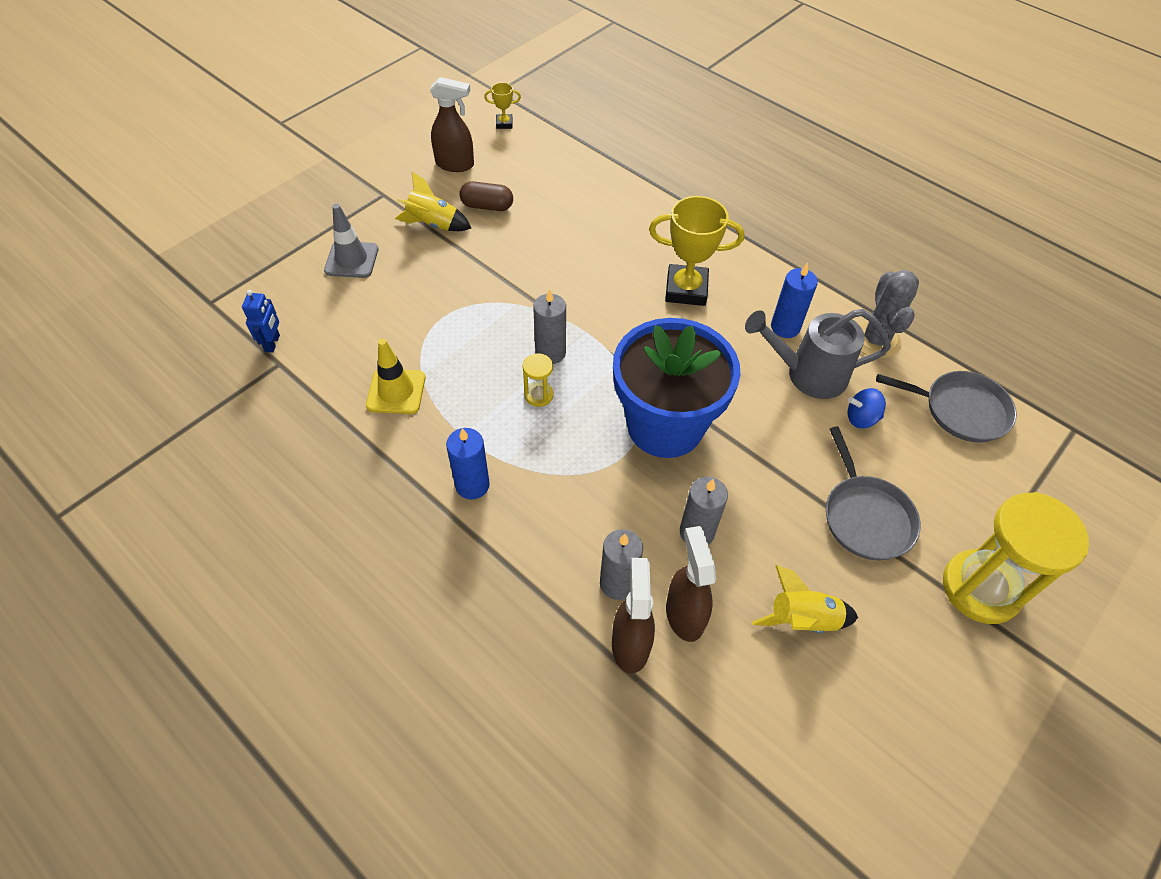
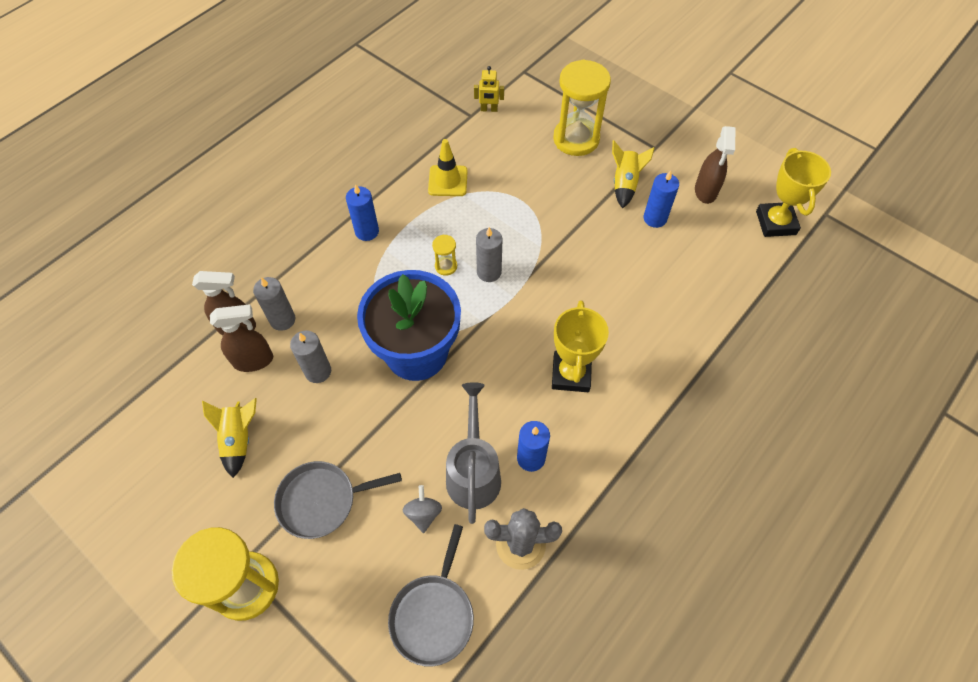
camera: 90 degrees right, 5 degrees up
blue robot [242,290,280,353] -> yellow robot [474,66,504,112]
grey traffic cone [324,204,378,278] -> yellow hourglass [553,59,611,156]
brown capsule [459,181,513,211] -> blue candle [643,171,679,228]
yellow trophy [484,82,521,129] -> yellow trophy [756,148,831,237], size x2.11
blue spinning top [848,388,886,428] -> grey spinning top [403,485,442,533]

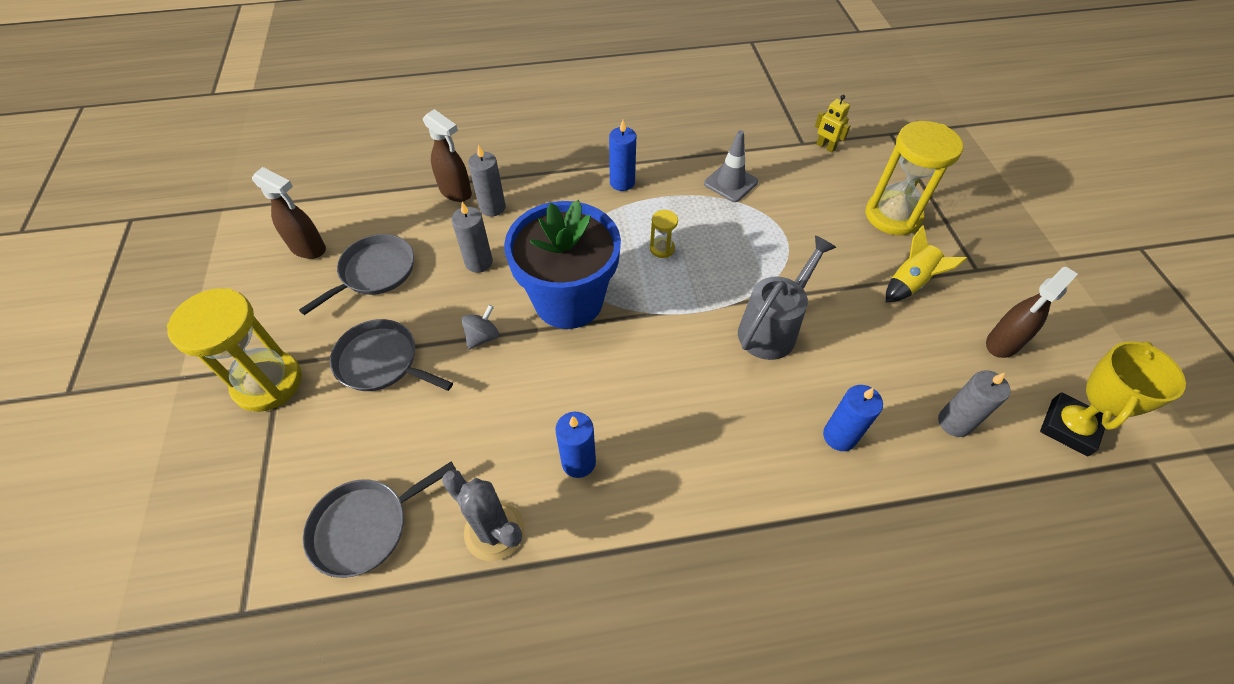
camera: 40 degrees right, 5 degrees down
yellow rocket [202,398,257,478] -> grey pan [299,234,414,315]
brown spray bottle [210,304,273,372] -> brown spray bottle moved to [252,167,326,259]
grey spinning top [403,485,442,533] -> grey spinning top moved to [461,305,499,350]
yellow traffic cone [428,139,468,196] -> grey traffic cone [704,130,758,202]
grey watering can [446,382,501,524] -> grey watering can moved to [738,235,836,360]
grey candle [476,227,502,282] -> grey candle moved to [938,370,1011,437]
yellow trophy [552,300,609,392] -> none
blue candle [643,171,679,228] -> blue candle moved to [823,385,883,451]

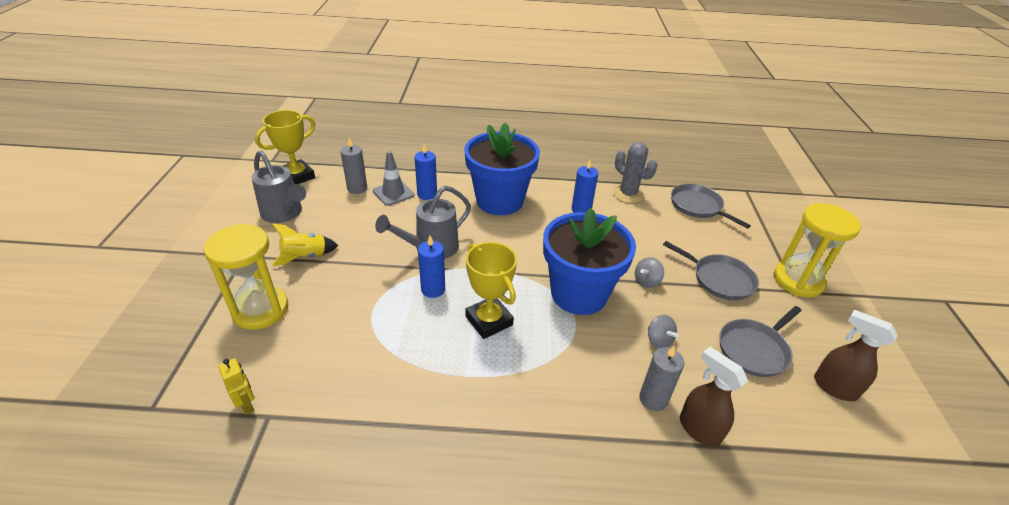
camera: 170 degrees left, 15 degrees down
grey pan [303,462,456,578] -> grey pan turned 105 degrees counterclockwise [671,184,751,229]
grey candle [451,202,493,273] -> grey spinning top [648,315,679,348]
blue candle [609,120,636,191] -> blue candle moved to [418,236,445,298]
yellow hourglass [650,210,678,258] -> yellow trophy [465,242,517,339]
grey traffic cone [704,130,758,202] -> grey traffic cone moved to [373,151,414,206]
brown spray bottle [986,267,1078,358] -> grey watering can [251,150,306,223]
none -> blue flower pot [464,122,540,215]

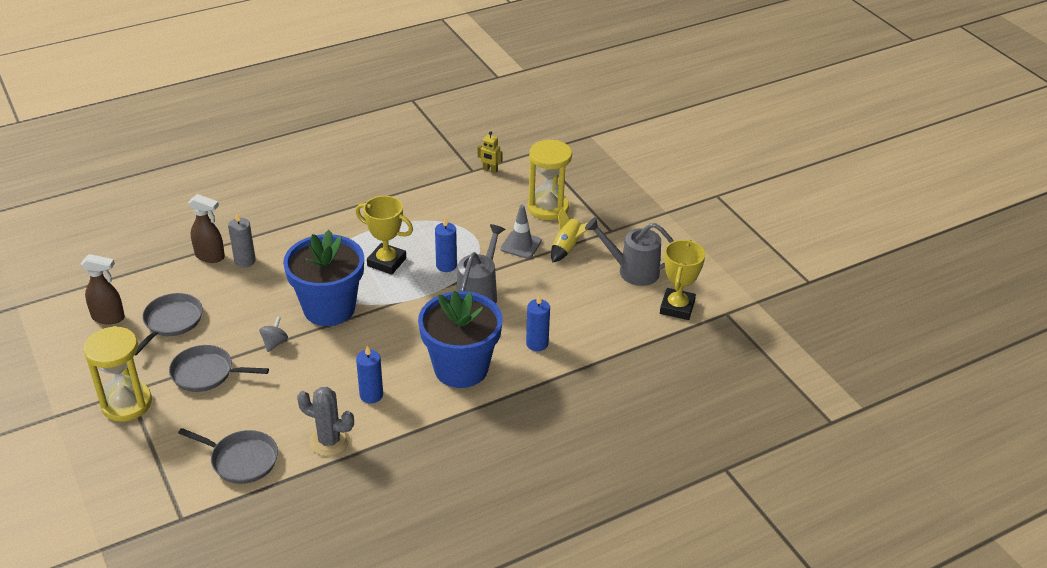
camera: 150 degrees right, 0 degrees up
grey candle [341,138,367,194] -> none
grey traffic cone [373,151,414,206] -> grey traffic cone moved to [500,205,542,259]
grey spinning top [648,315,679,348] -> none

